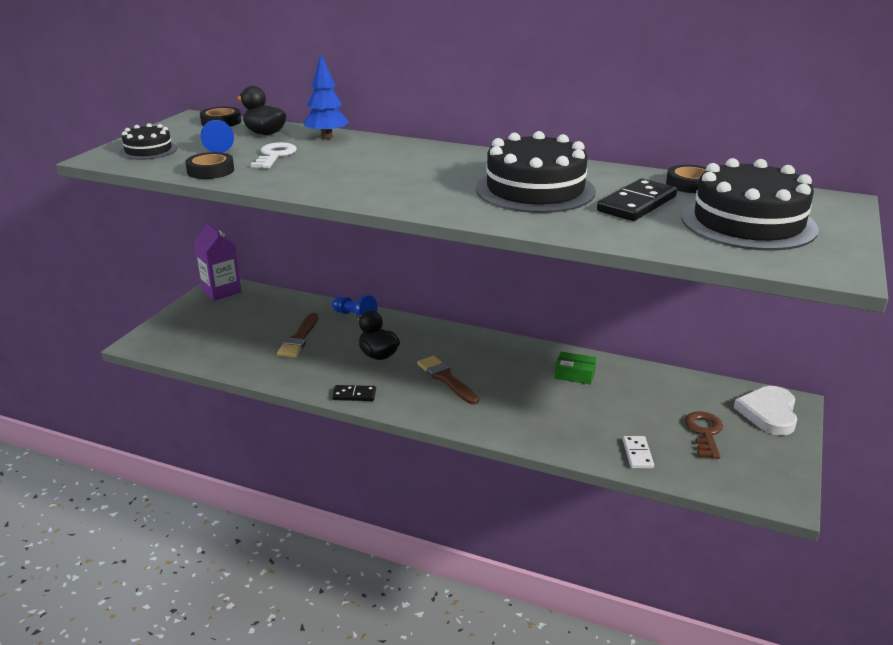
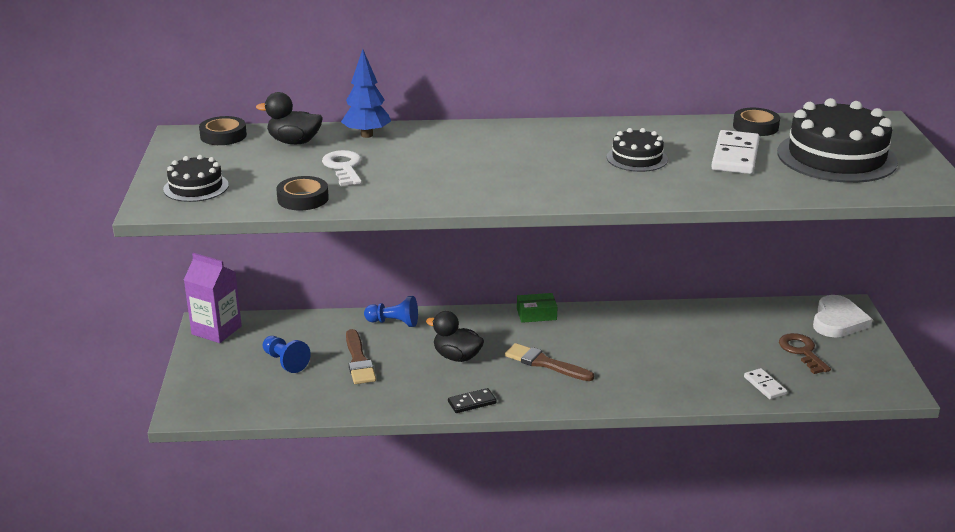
camera: 25 degrees left, 0 degrees up
blue pawn [200,120,234,153] -> blue pawn moved to [263,336,311,373]
black cake [476,131,596,213] -> black cake [607,128,668,172], size x0.52
green box [555,352,596,385] -> green box moved to [517,293,557,323]
black domino [597,179,677,221] -> white domino [711,130,760,174]
white heart [734,386,797,436] -> white heart turned 150 degrees counterclockwise [813,295,872,338]

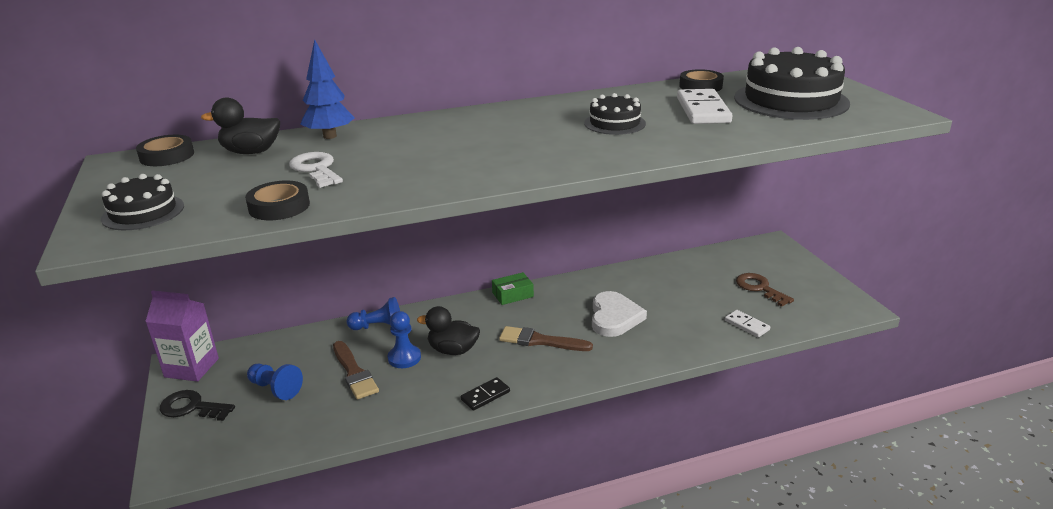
camera: 15 degrees left, 0 degrees up
white heart [813,295,872,338] -> white heart moved to [592,291,647,337]
none -> black key [160,390,235,421]
none -> blue pawn [388,311,421,368]

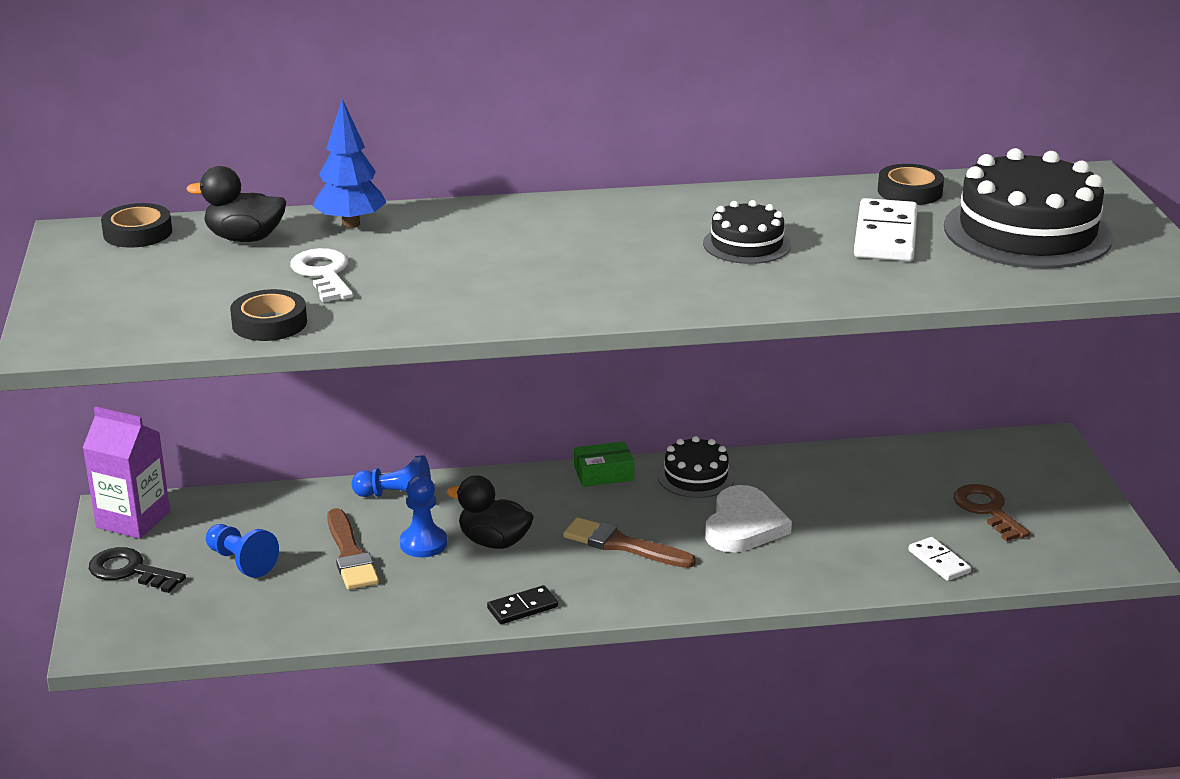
camera: 10 degrees right, 0 degrees up
black cake [101,174,184,230] -> black cake moved to [658,436,735,498]

